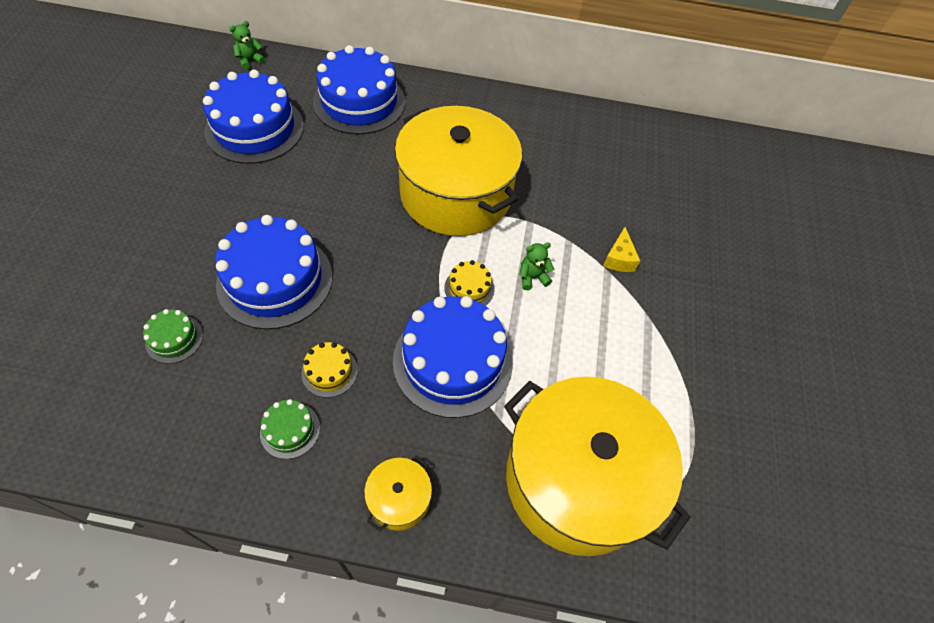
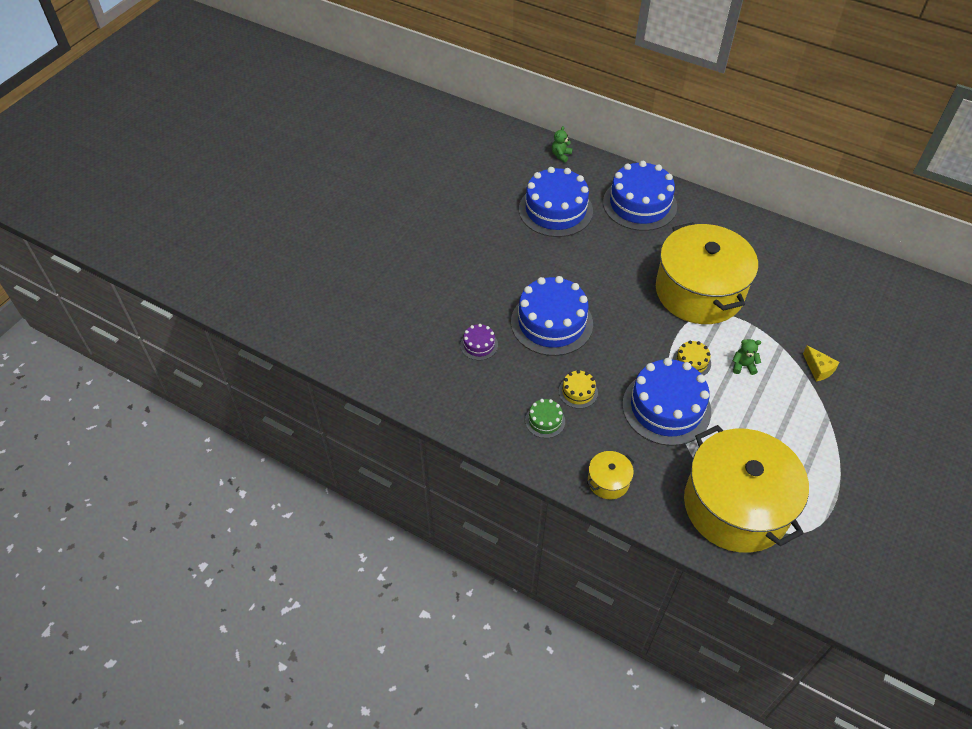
camera: 25 degrees right, 5 degrees down
green cake [143,309,203,364] -> purple cake [460,324,498,360]
green teddy bear [229,21,265,70] -> green teddy bear turned 45 degrees counterclockwise [552,126,573,163]
yellow cheese [603,227,640,272] -> yellow cheese turned 60 degrees counterclockwise [803,345,840,382]

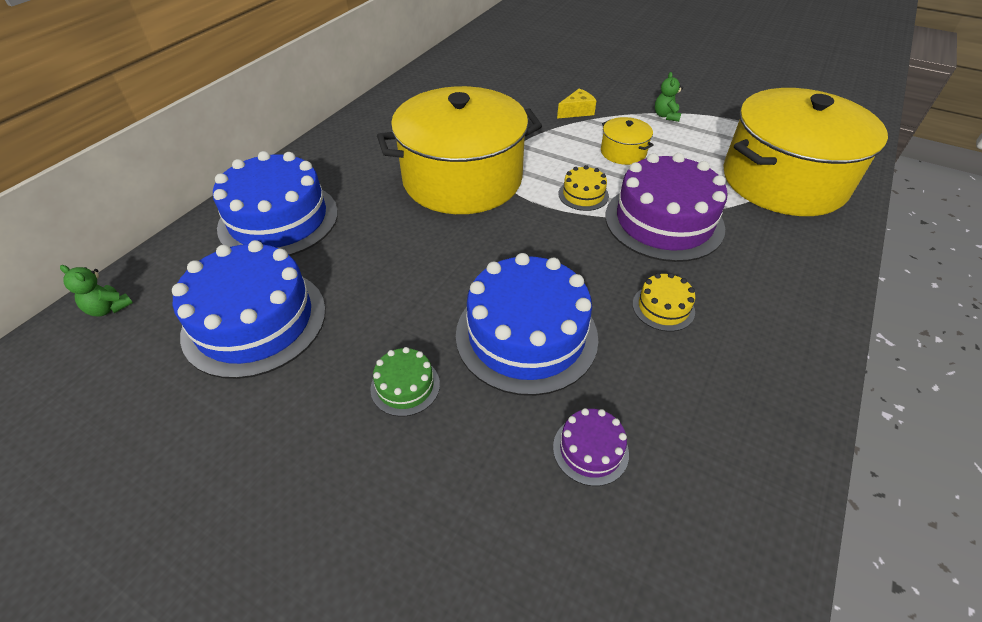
camera: 90 degrees left, 5 degrees down
green cake [525,399,565,438] -> green cake moved to [370,347,440,417]
yellow pot [587,451,634,499] -> yellow pot moved to [601,117,654,165]
blue cake [622,358,711,446] -> purple cake [605,153,727,262]
green teddy bear [732,339,761,375] -> green teddy bear moved to [655,72,683,122]

